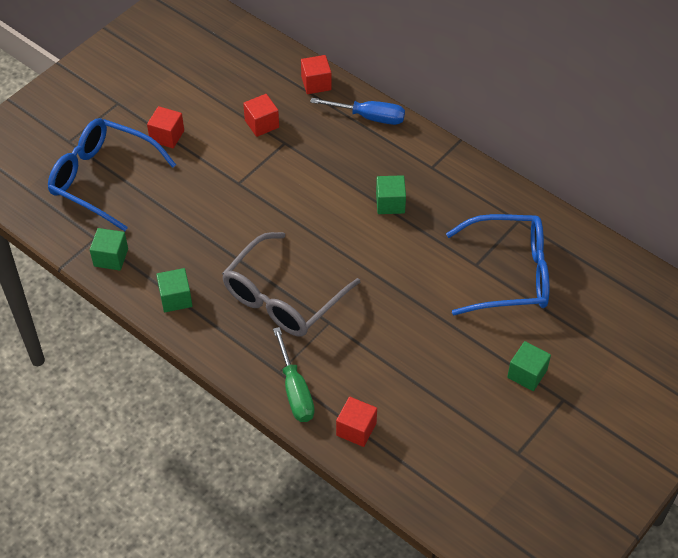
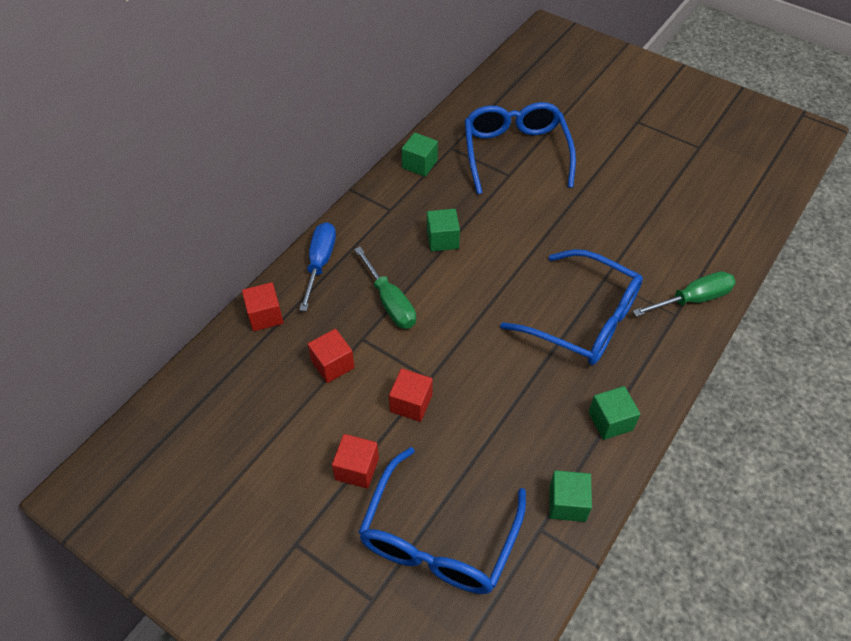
camera: 95 degrees left, 0 degrees up
grey glasses [222,232,360,337] -> blue glasses [500,249,643,365]
red cube [336,397,377,447] -> red cube moved to [389,368,433,422]
green cube [507,341,551,391] -> green cube moved to [402,133,438,177]
none -> green screwdriver [354,247,416,329]

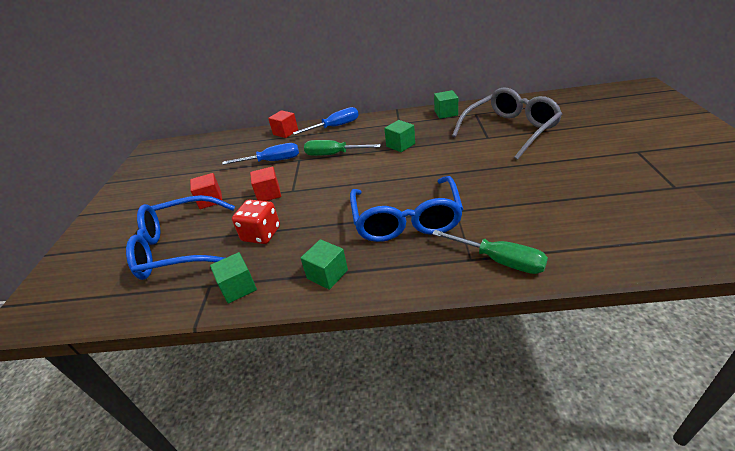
camera: 60 degrees right, 15 degrees down
red cube [308,329,355,383] -> blue screwdriver [222,143,299,165]
green screwdriver [354,247,416,329] -> green screwdriver turned 75 degrees clockwise [304,140,381,156]
blue glasses [465,102,576,194] -> grey glasses [452,87,562,160]
none -> red dice [232,200,280,244]

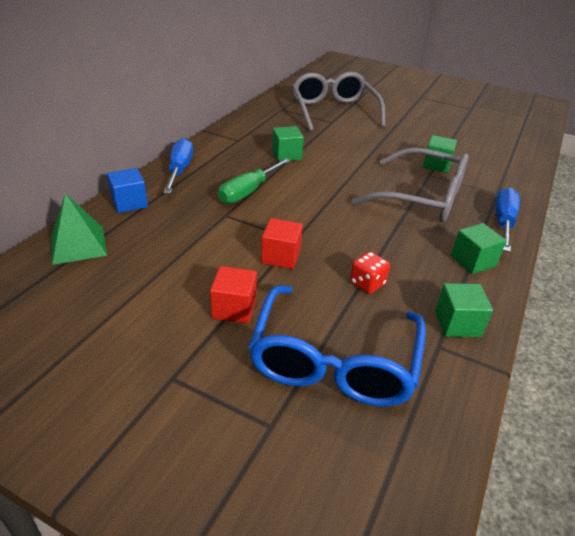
camera: 70 degrees left, 0 degrees up
blue screwdriver [222,143,299,165] -> blue screwdriver moved to [495,187,520,252]
red dice [232,200,280,244] -> red dice [350,251,390,294], size x0.66
red cube [268,110,298,138] -> blue cube [107,168,148,213]
blue glasses [350,176,463,242] -> grey glasses [351,147,469,222]
green screwdriver [432,230,548,274] -> none
green cube [434,90,458,119] -> green cube moved to [423,135,457,173]
none -> green pyramid [51,193,107,265]

